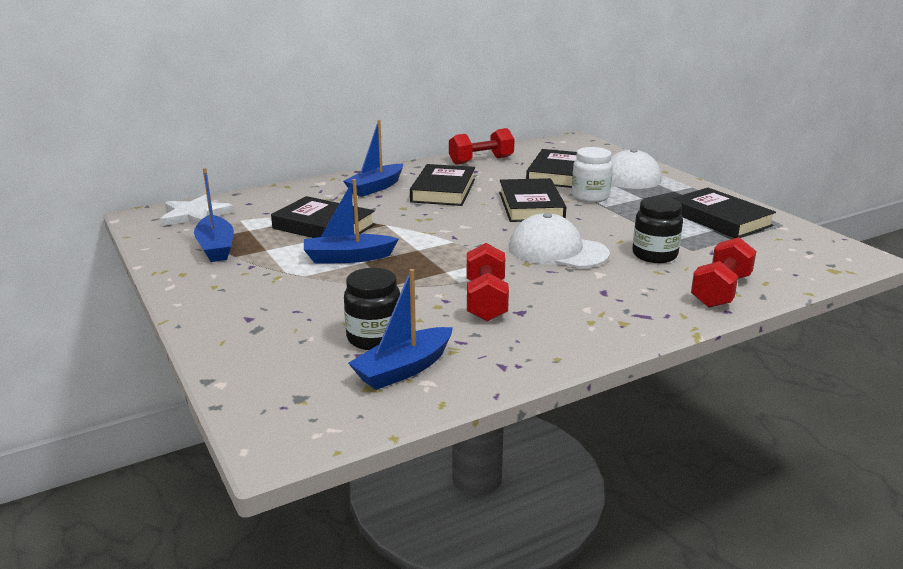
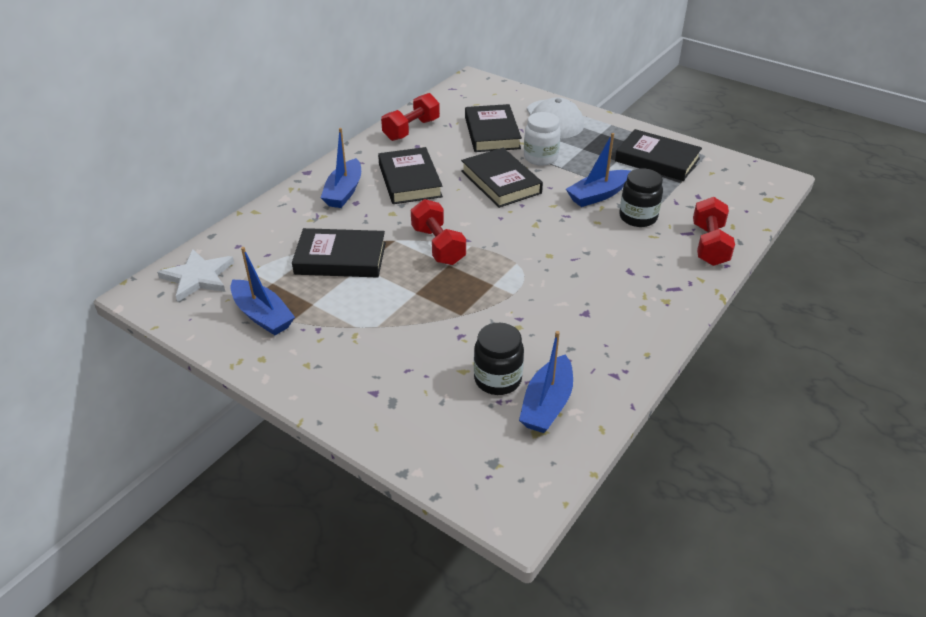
camera: 25 degrees left, 15 degrees up
blue boat [304,179,398,264] -> blue boat moved to [566,133,631,207]
red dumbbell [467,243,509,321] -> red dumbbell moved to [411,199,466,265]
white cap [509,213,610,268] -> none

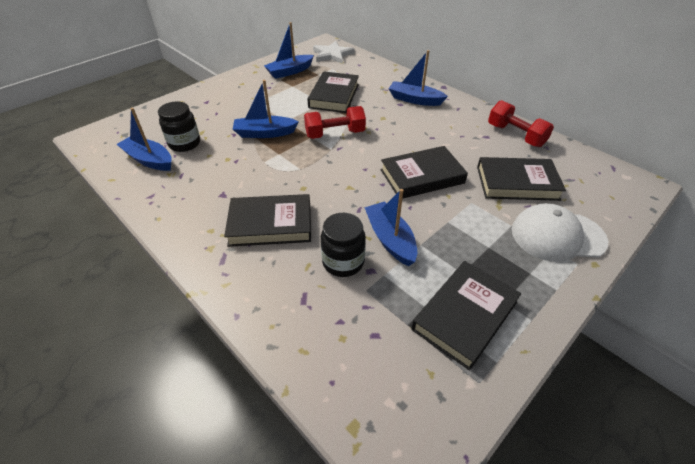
camera: 100 degrees right, 5 degrees up
black book [378,147,443,204] -> black book moved to [224,194,311,247]
white jar [524,112,561,166] -> none
red dumbbell [693,197,735,266] -> none
none -> blue boat [233,80,299,138]

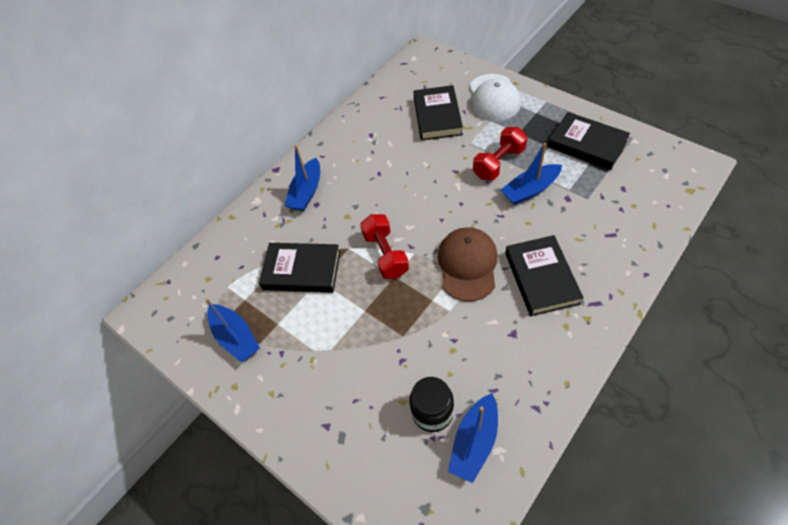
camera: 90 degrees left, 10 degrees up
blue boat [233,80,299,138] -> none
white star [313,41,355,64] -> none
black jar [321,213,366,277] -> none
black book [380,146,468,199] -> none
red dumbbell [488,100,554,147] -> red dumbbell moved to [473,127,527,180]
none -> brown cap [438,227,498,302]

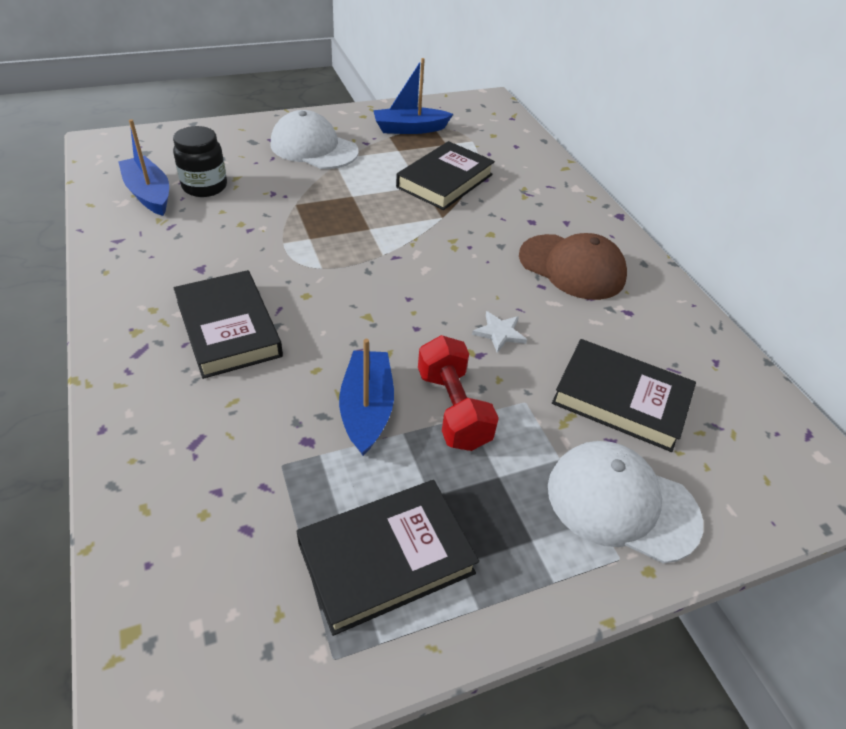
camera: 110 degrees right, 10 degrees down
blue boat [285,145,320,211] -> none
red dumbbell [360,214,409,279] -> none
brown cap [438,227,498,302] -> brown cap moved to [519,233,627,300]
black book [505,235,584,316] -> black book turned 45 degrees clockwise [173,270,283,379]
none -> white cap [271,110,359,169]
none -> white star [472,311,527,353]

